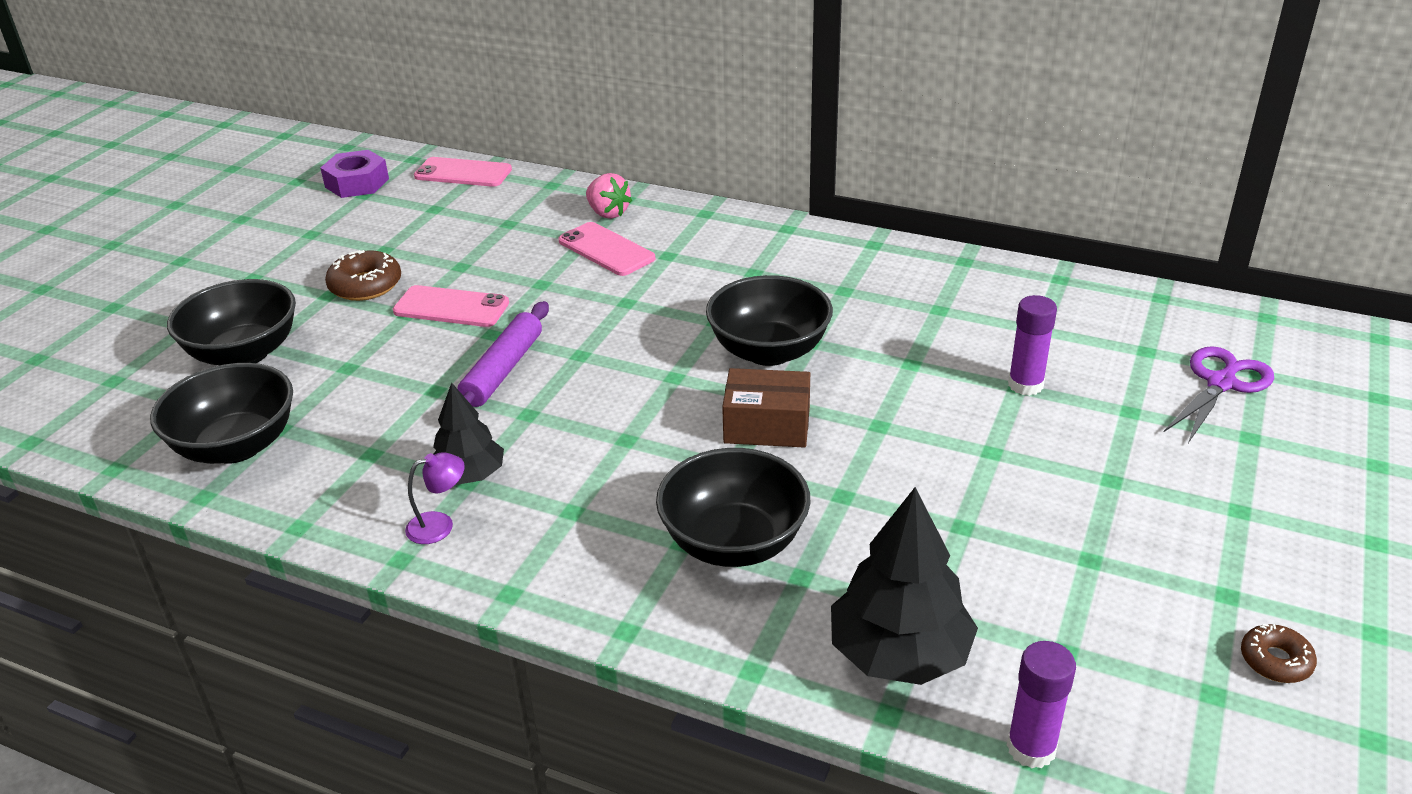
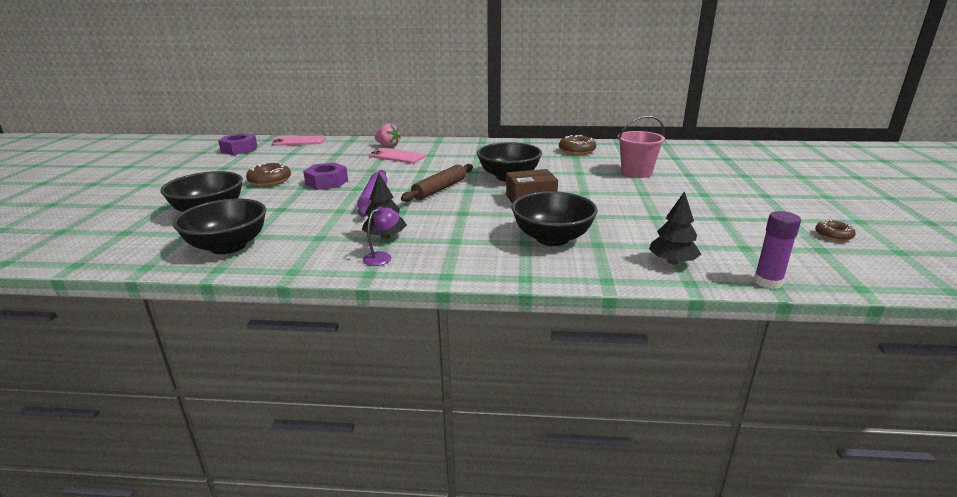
camera: 20 degrees left, 10 degrees down
pink phone [393,285,509,327] -> purple nut [303,163,348,190]
black tree [831,487,978,685] -> black tree [649,191,701,264], size x0.62
purple glue stick [1008,295,1057,396] -> pink bucket [618,116,665,178]
purple scissors [1164,346,1274,443] -> none
none -> brown rolling pin [401,164,473,202]
none -> brown donut [559,135,596,155]

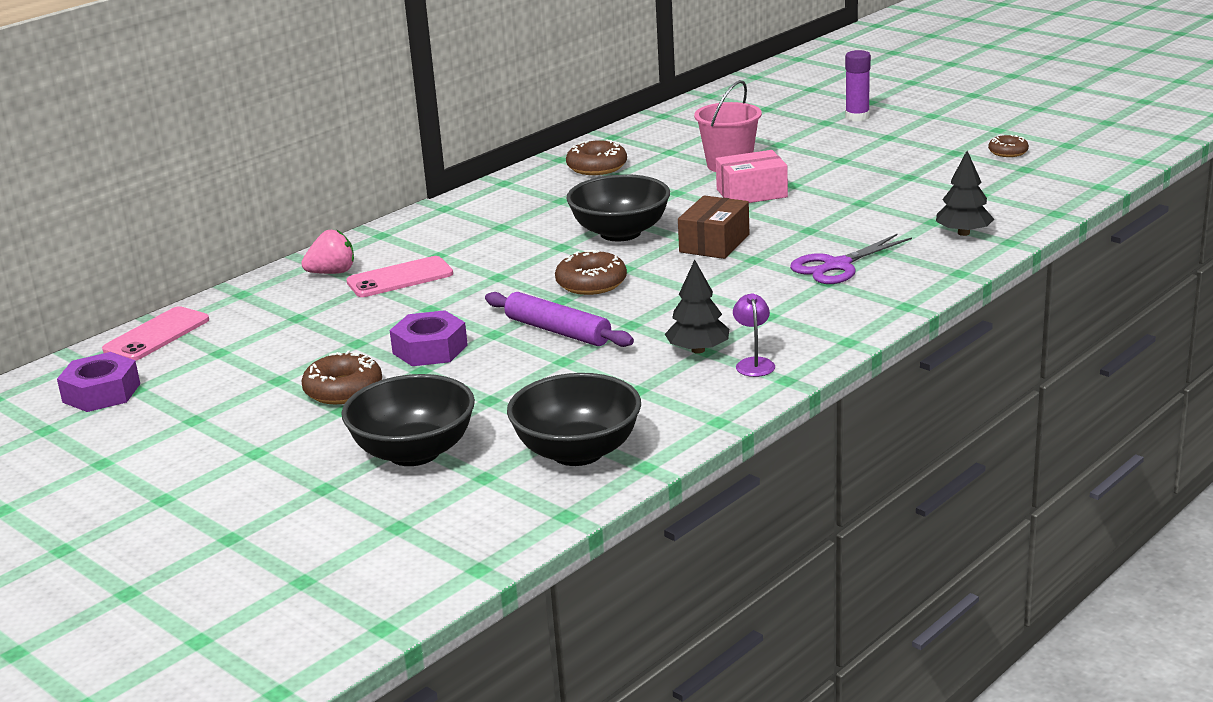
camera: 50 degrees left, 0 degrees up
brown rolling pin [401,164,473,202] -> brown donut [555,250,627,295]
black bowl [511,191,598,246] -> purple scissors [790,233,912,284]
purple glue stick [754,211,801,289] -> purple glue stick moved to [845,50,871,122]
none -> pink box [716,150,788,203]

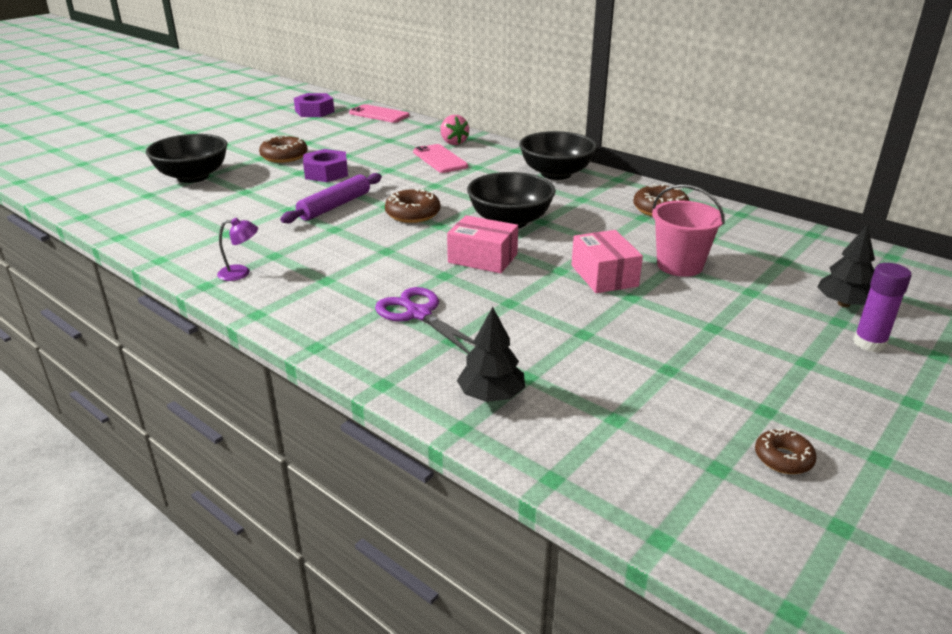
camera: 85 degrees right, 5 degrees up
black bowl [507,373,641,466] -> black bowl moved to [519,131,597,180]
black tree [665,259,729,354] -> black tree moved to [817,225,875,307]
brown box [678,195,749,259] -> pink box [447,215,518,273]

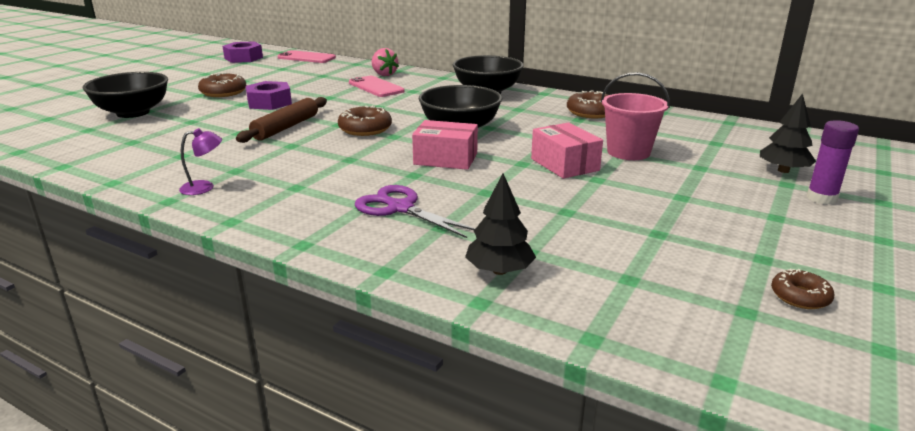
camera: 10 degrees left, 5 degrees down
purple rolling pin [280,173,382,223] -> brown rolling pin [236,97,327,143]

